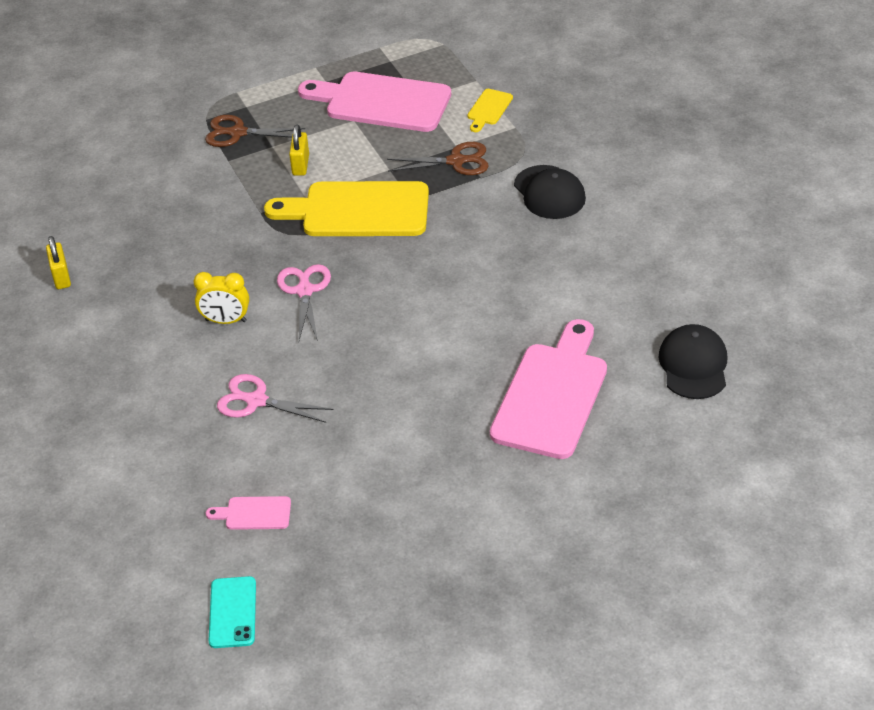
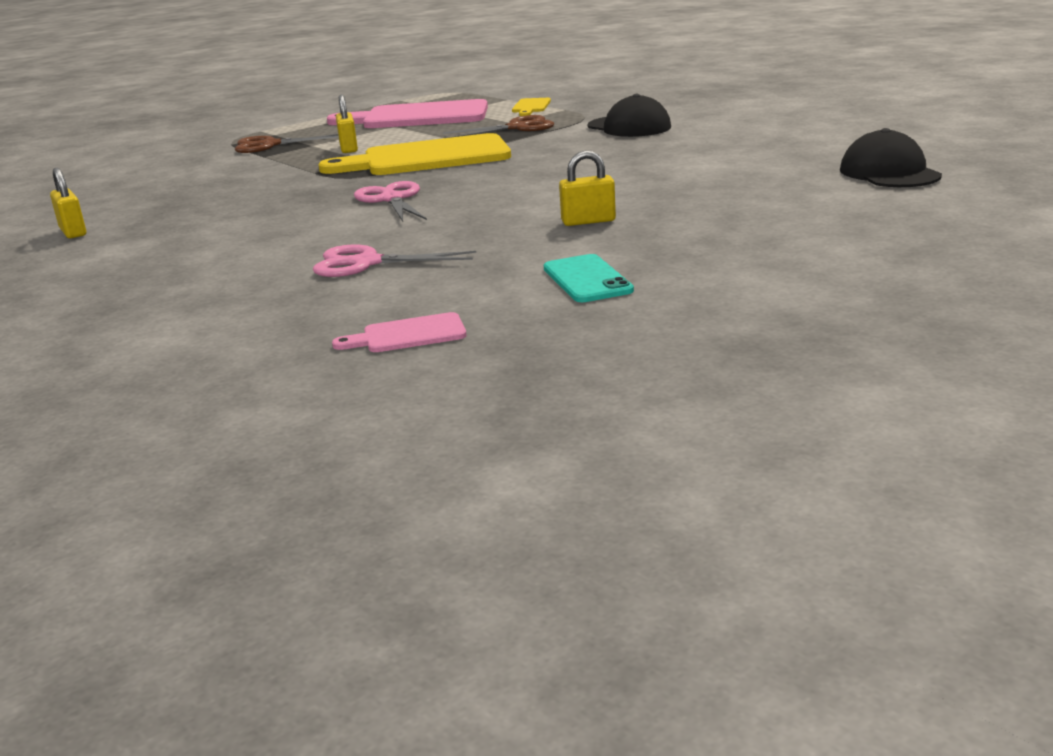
camera: 15 degrees left, 20 degrees down
yellow clock [194,272,249,324] -> none
turquoise phone [209,576,256,648] -> turquoise phone moved to [544,254,634,302]
pink cutting board [490,319,607,459] -> none
none -> yellow padlock [559,151,616,226]

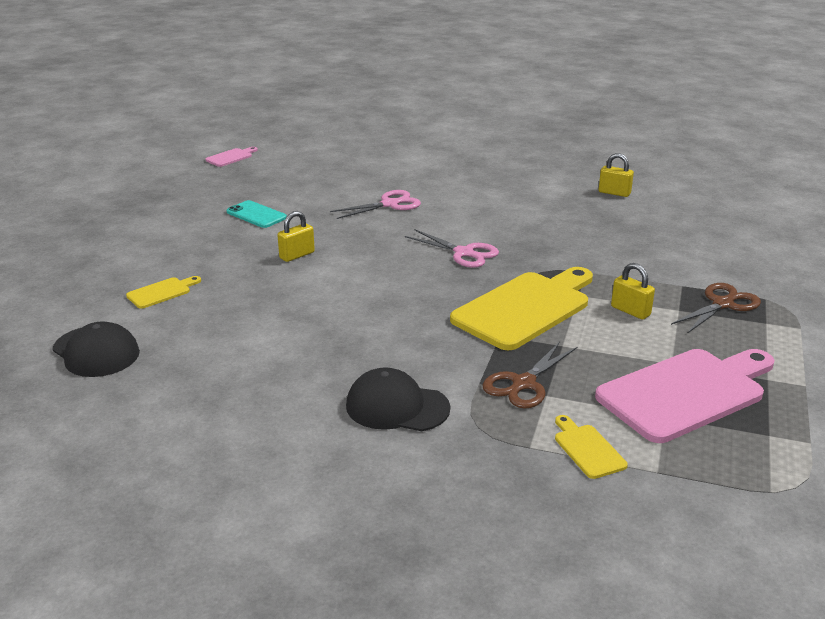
camera: 145 degrees right, 5 degrees up
pink cutting board [332,312,466,352] -> pink cutting board moved to [205,147,258,167]
none -> yellow cutting board [126,276,201,309]

